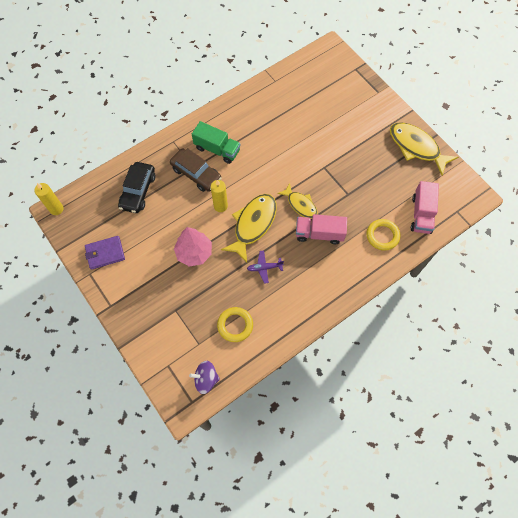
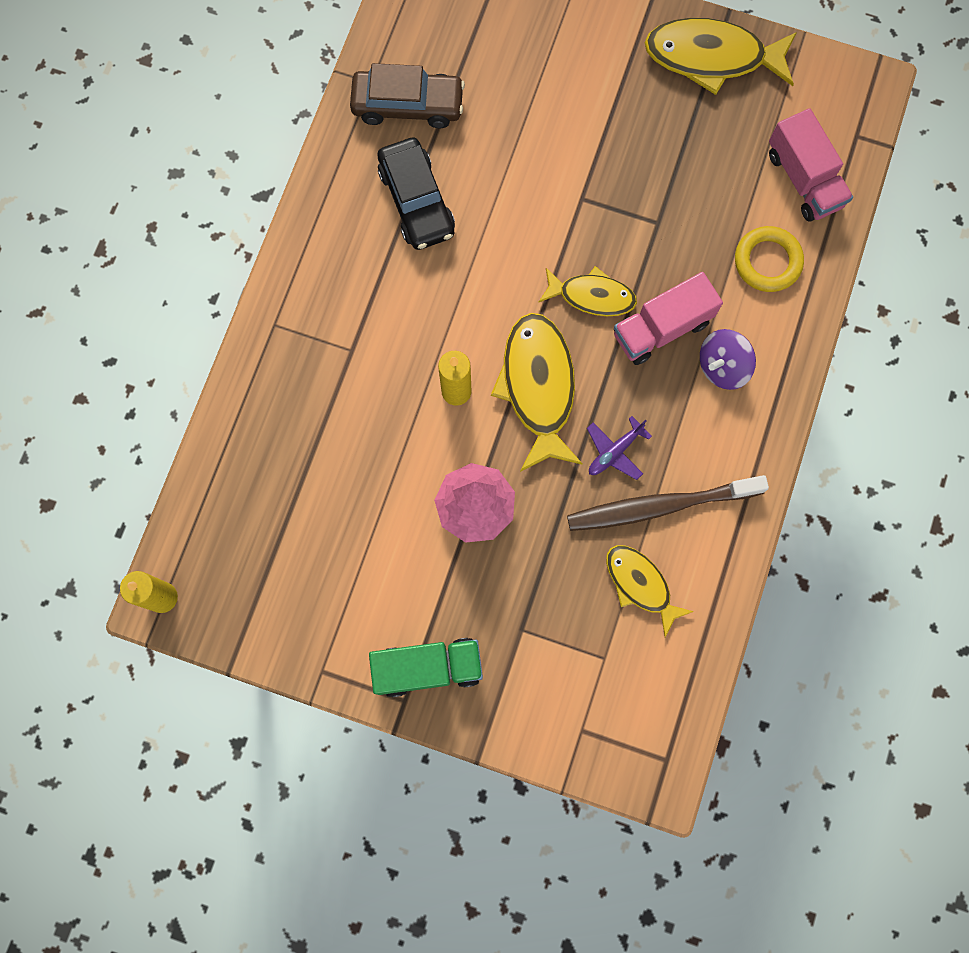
camera: 35 degrees left, 10 degrees up
purple wallet [85,236,125,270] -> none
black car [118,162,156,213] -> black car moved to [377,138,455,250]
brown car [170,148,222,192] -> brown car moved to [350,63,465,128]
purple spinning top [189,361,220,394] -> purple spinning top moved to [700,329,756,390]
green truck [192,121,241,164] -> green truck moved to [369,638,483,697]
yellow ring [217,307,253,342] -> yellow fish [606,545,694,637]
none -> brown toothbrush [567,475,769,531]

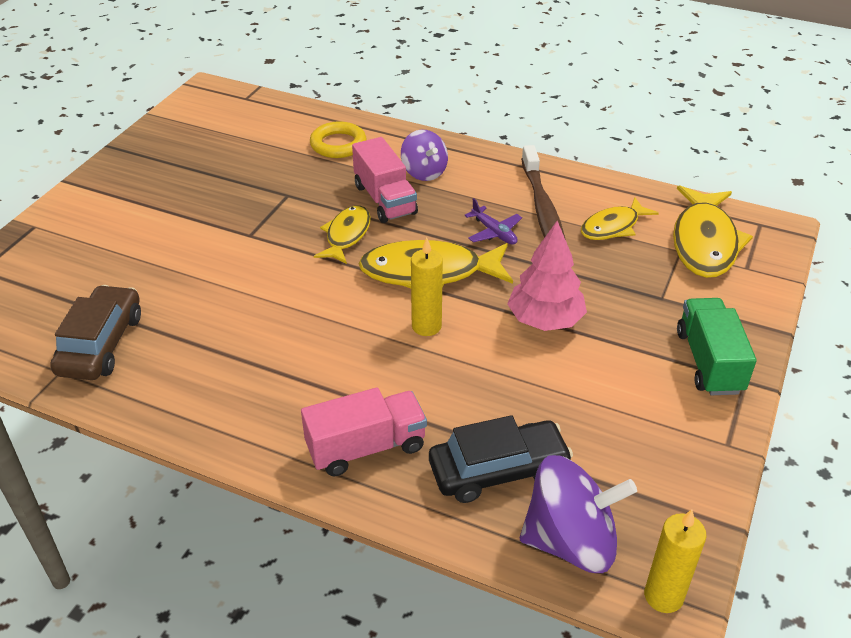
camera: 85 degrees left, 35 degrees down
black car [377,138,455,250] -> black car moved to [429,415,573,503]
yellow fish [645,18,797,95] -> yellow fish moved to [673,185,753,278]
pink truck [769,108,853,222] -> pink truck moved to [301,387,427,476]
none -> purple spinning top [520,455,637,573]

